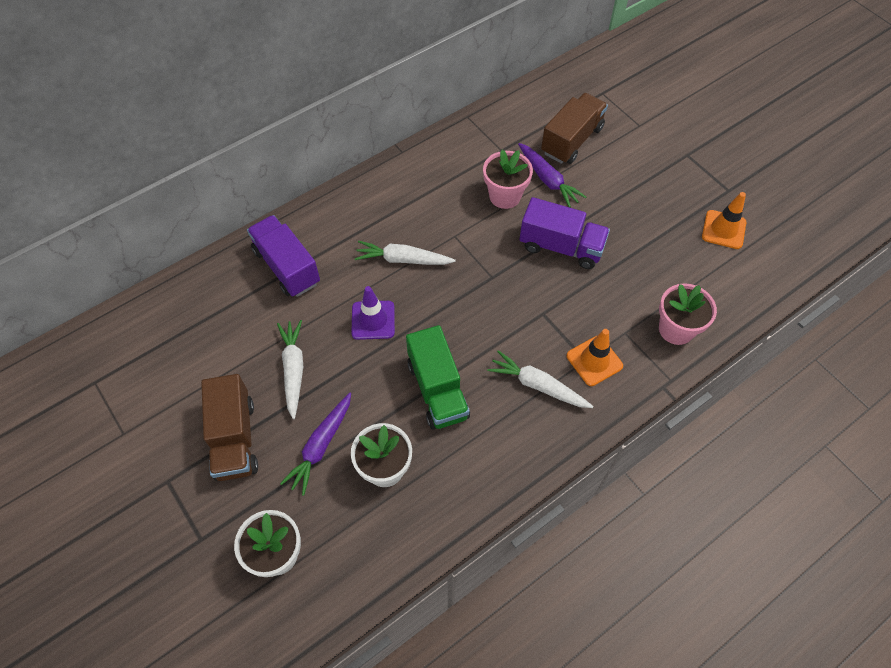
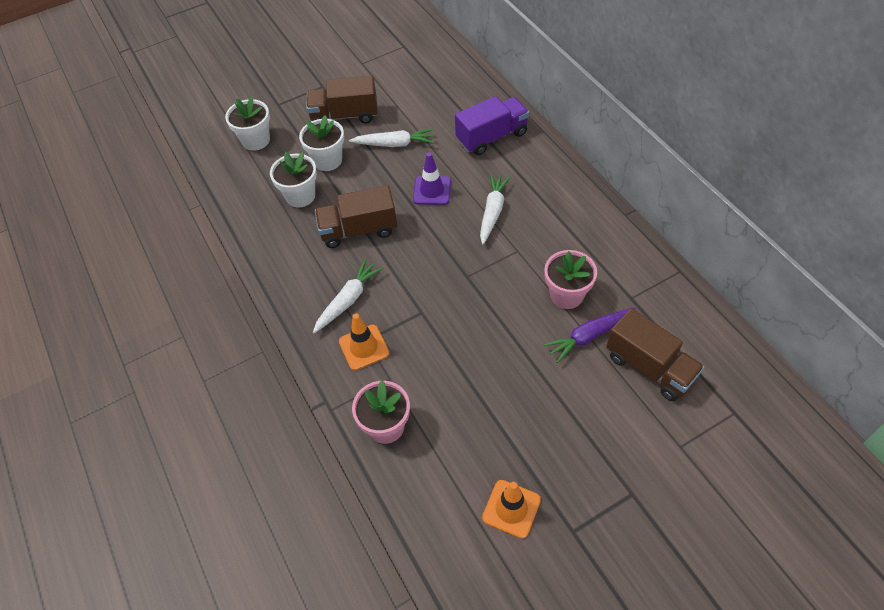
camera: 100 degrees right, 5 degrees down
purple carrot [280,392,351,496] -> white flower pot [299,115,344,171]
green truck [406,325,470,430] -> brown truck [315,185,397,248]
purple truck [519,197,610,269] -> none

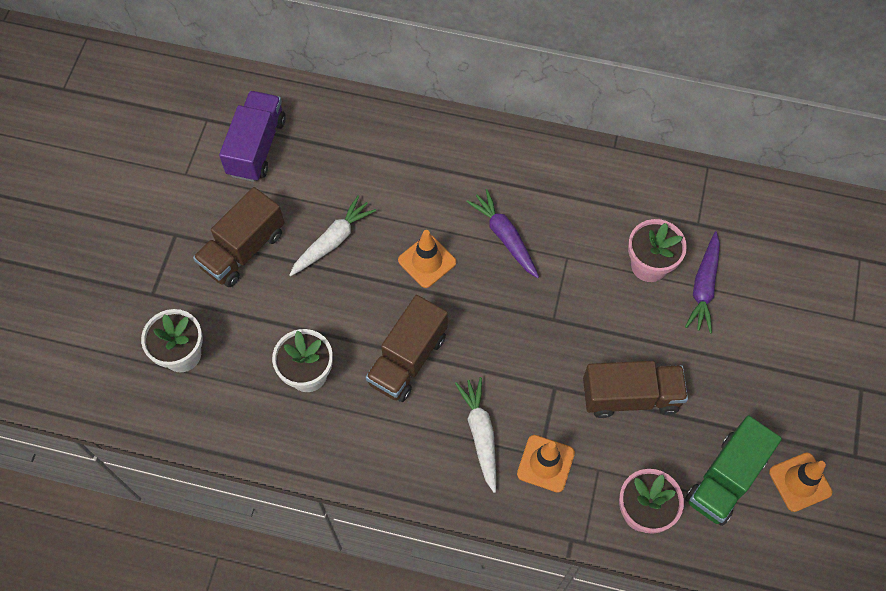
camera: 50 degrees left, 10 degrees up
white flower pot [299,115,344,171] -> none
purple traffic cone [413,153,451,205] -> orange traffic cone [398,230,456,288]
purple truck [455,96,529,155] -> purple truck moved to [219,91,286,182]
white carrot [480,174,511,245] -> purple carrot [466,189,539,278]
brown truck [606,308,704,401] -> brown truck moved to [583,361,688,418]
none -> green truck [685,415,782,526]

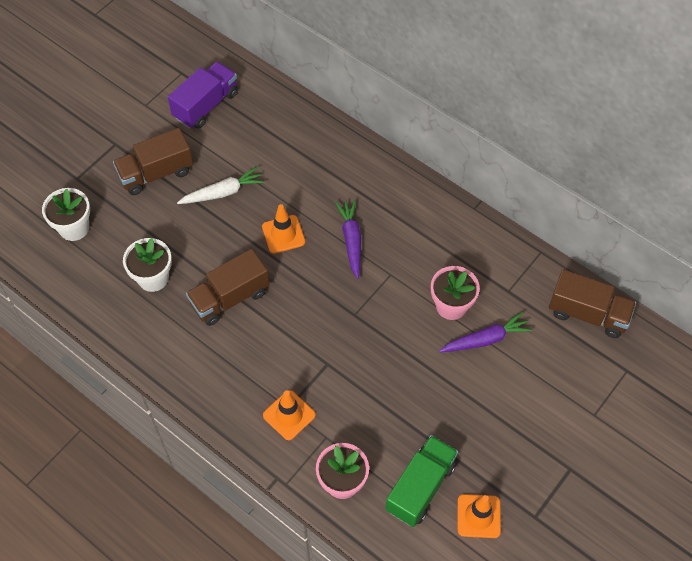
camera: 25 degrees right, 5 degrees down
white carrot [455,377,496,493] -> none
brown truck [583,361,688,418] -> brown truck moved to [549,269,636,338]
purple carrot [685,232,720,333] -> purple carrot turned 150 degrees counterclockwise [439,312,532,352]
green truck [685,415,782,526] -> green truck turned 150 degrees clockwise [386,435,458,527]

